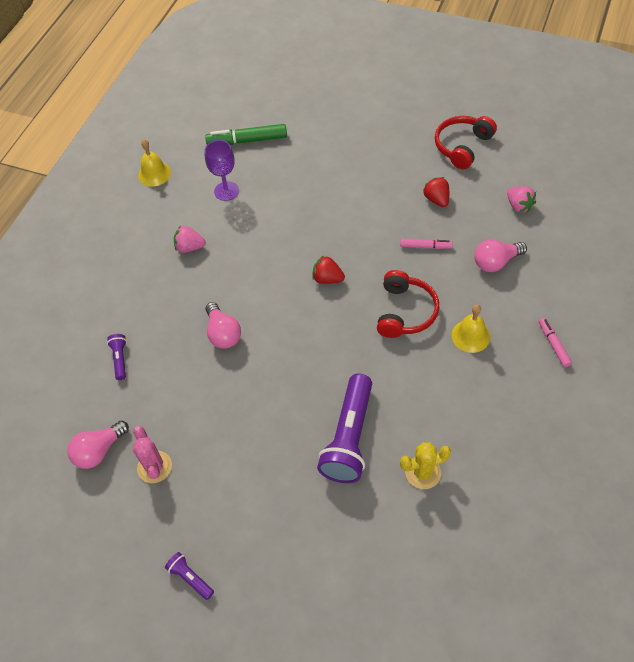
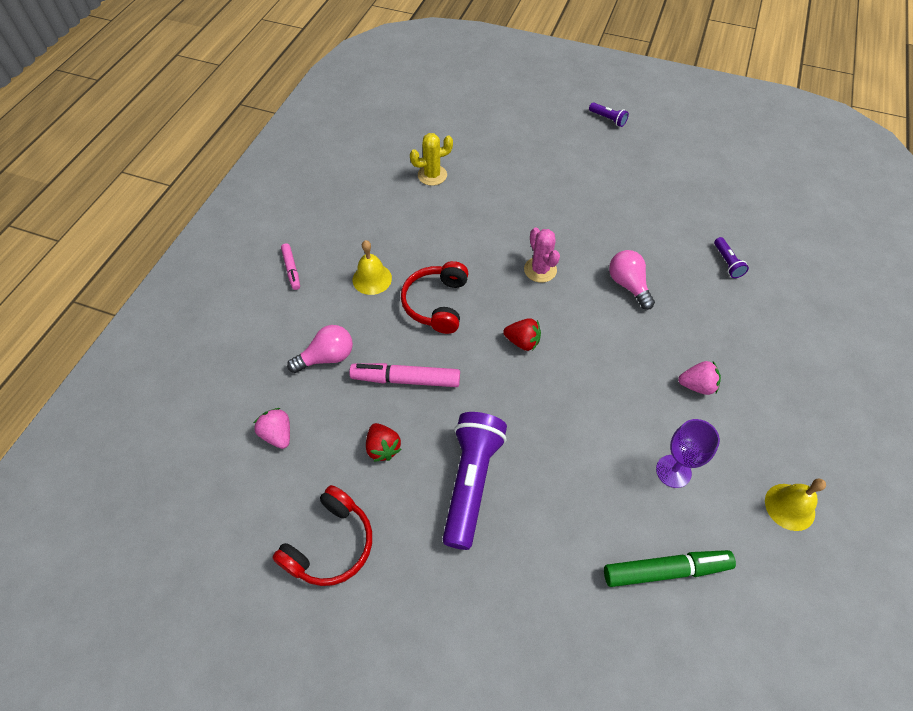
camera: 175 degrees right, 0 degrees up
pink light bulb [67,420,129,469] -> none
pink cactus [133,426,172,483] -> pink cactus moved to [524,227,560,283]
purple flashlight [317,374,372,483] -> purple flashlight moved to [443,412,507,550]
pink marker [400,239,453,249] -> pink marker [349,363,460,387], size x1.73

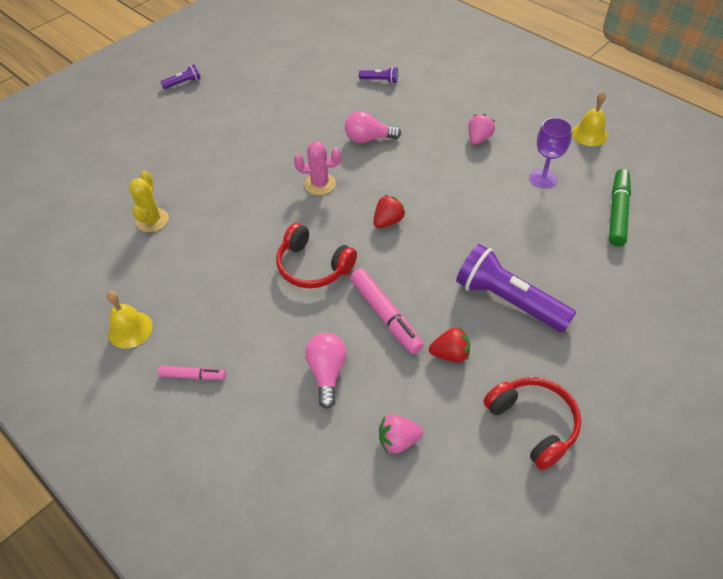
camera: 65 degrees left, 5 degrees down
pink marker [349,363,460,387] -> pink marker turned 60 degrees counterclockwise [350,268,424,354]
yellow bell [353,240,392,295] -> yellow bell moved to [107,291,153,349]

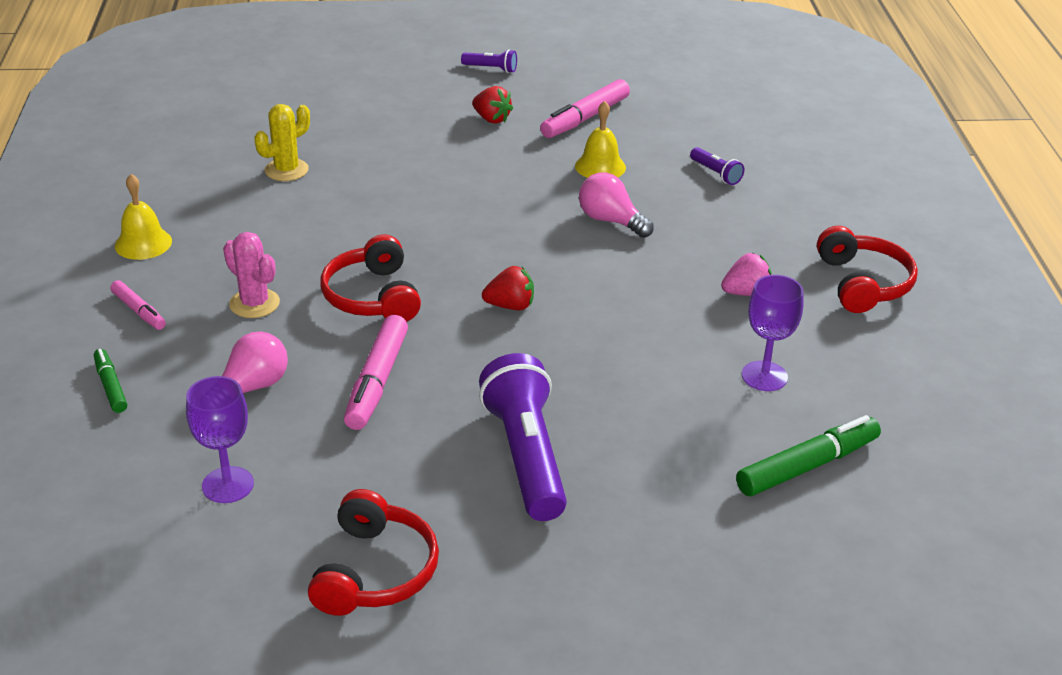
camera: 40 degrees right, 15 degrees down
pink cactus [294,141,341,195] -> pink cactus moved to [223,232,280,318]
pink strawberry [379,414,423,454] -> purple goblet [186,376,254,503]
red strawberry [429,327,470,363] -> red strawberry moved to [472,86,513,124]
yellow bell [572,91,608,146] -> yellow bell moved to [575,101,626,178]
none -> green marker [94,349,127,413]
none -> pink marker [540,79,630,138]
none -> red headphones [817,226,918,313]

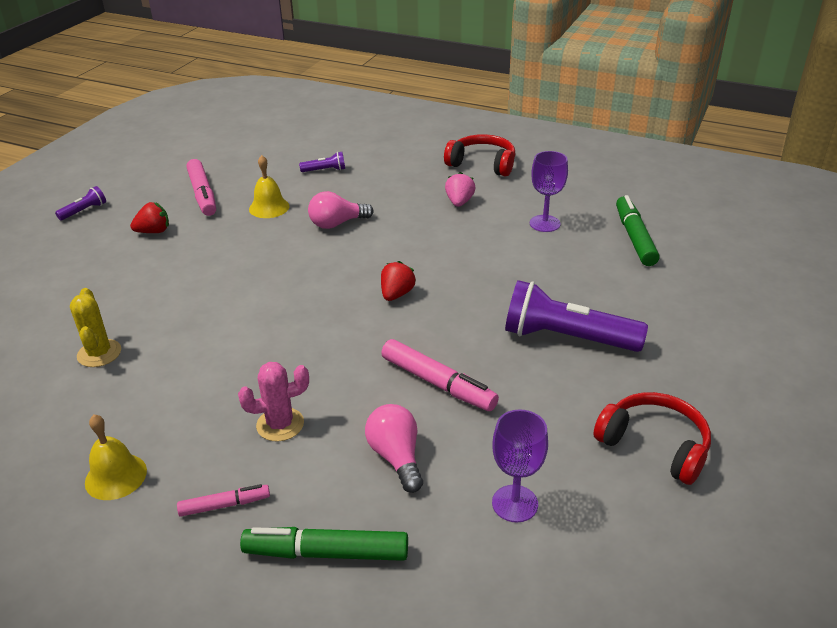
camera: 60 degrees left, 0 degrees up
green marker [94,349,127,413] -> green marker [240,527,408,561], size x1.73
red headphones [320,234,421,322] -> none

